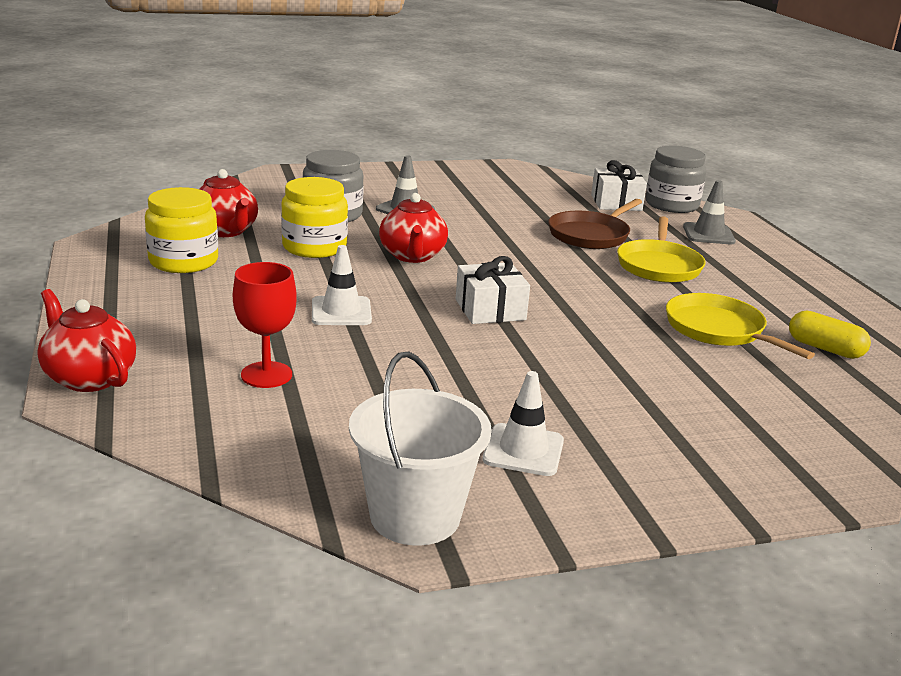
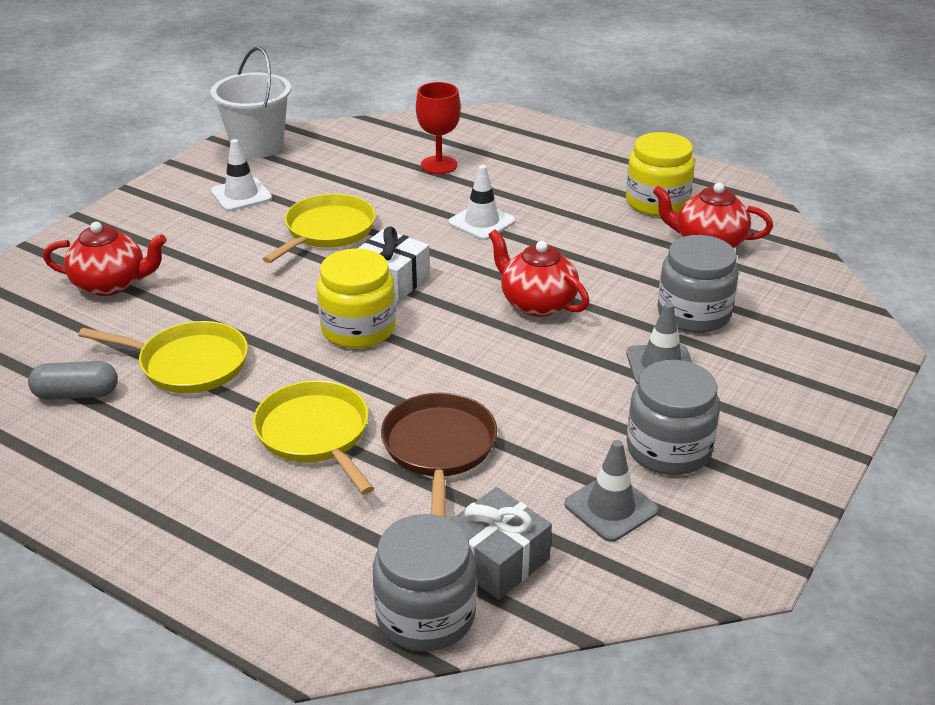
camera: 140 degrees right, 10 degrees up
red teapot [37,289,136,392] -> red teapot moved to [43,222,167,296]
yellow jar [281,177,348,258] -> yellow jar moved to [317,248,396,349]
white gift [591,160,647,211] -> grey gift [451,487,552,600]
grey traffic cone [683,180,736,244] -> grey traffic cone moved to [565,440,658,542]
yellow capsule [789,310,871,359] -> grey capsule [28,361,118,400]
none -> yellow pan [263,194,376,263]
none -> grey jar [627,360,720,475]

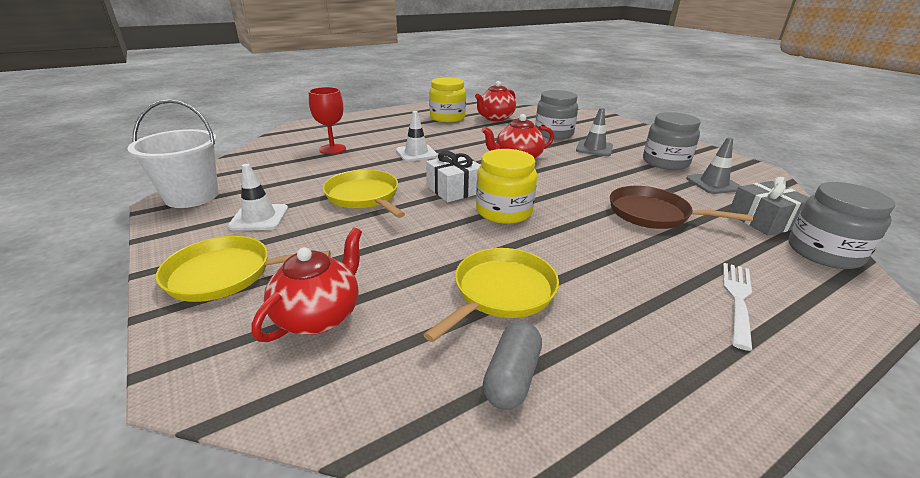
camera: 65 degrees left, 5 degrees down
yellow pan [253,380,374,494] -> yellow pan moved to [156,236,331,302]
none -> white fork [723,263,752,351]

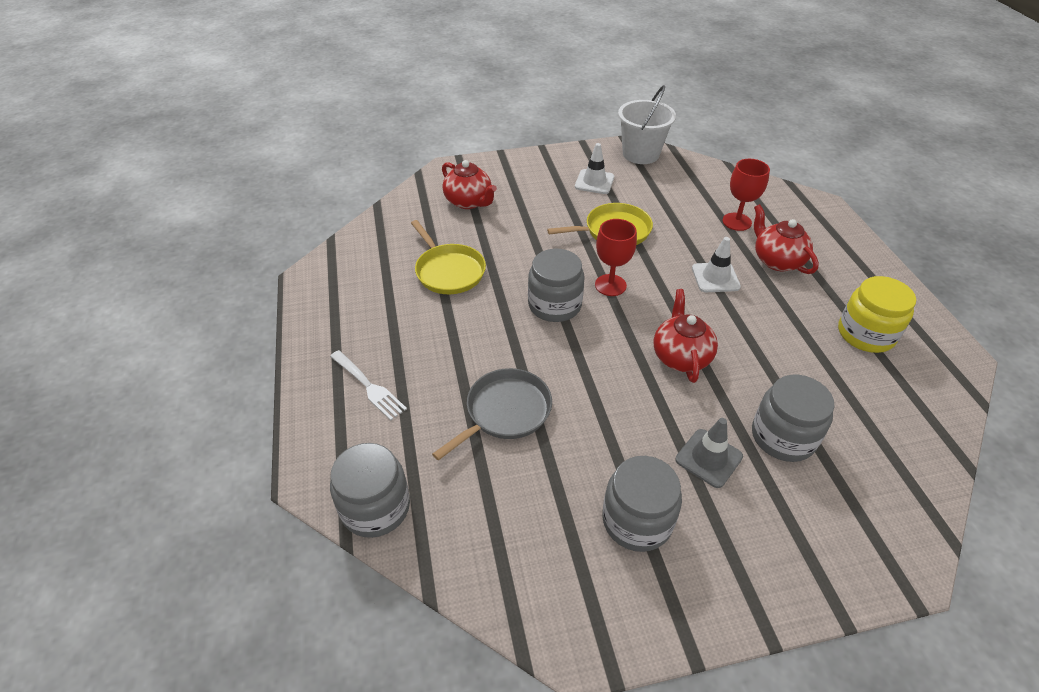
camera: 110 degrees right, 15 degrees up
yellow pan [156,236,331,302] -> none
white gift [426,151,481,202] -> red goblet [595,219,637,296]
red teapot [475,81,516,121] -> red teapot moved to [754,204,819,274]
yellow jar [476,149,537,224] -> grey jar [528,249,585,322]
grey capsule [483,321,542,410] -> none
brown pan [610,186,753,229] -> grey pan [432,368,552,461]
grey traffic cone [686,137,741,194] -> none
grey gift [729,177,809,235] -> none

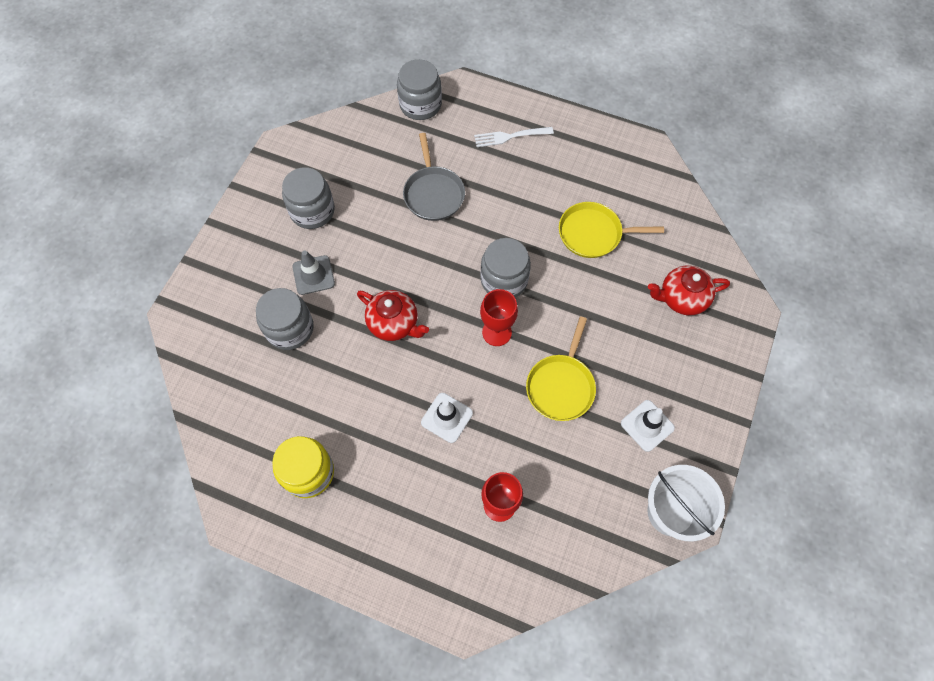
camera: 125 degrees right, 20 degrees up
red teapot [754,204,819,274] -> none

